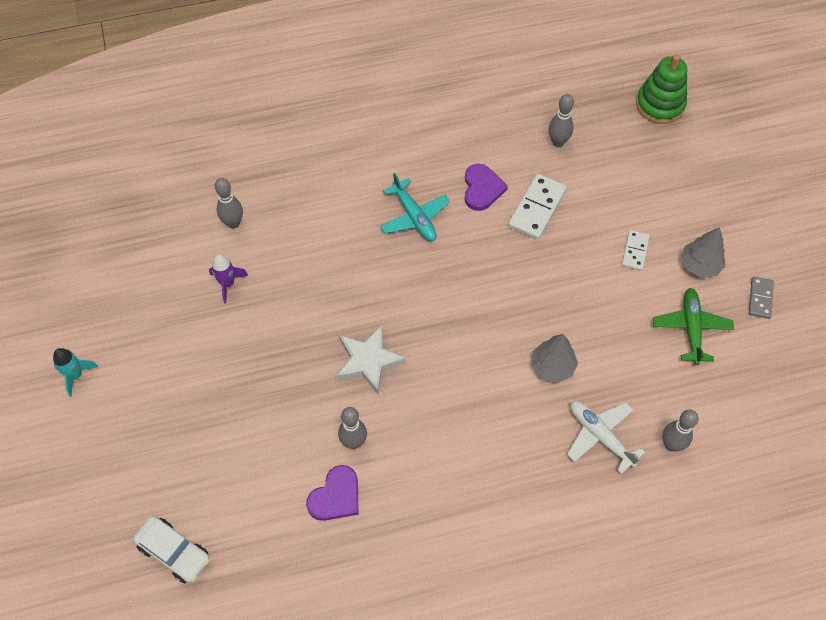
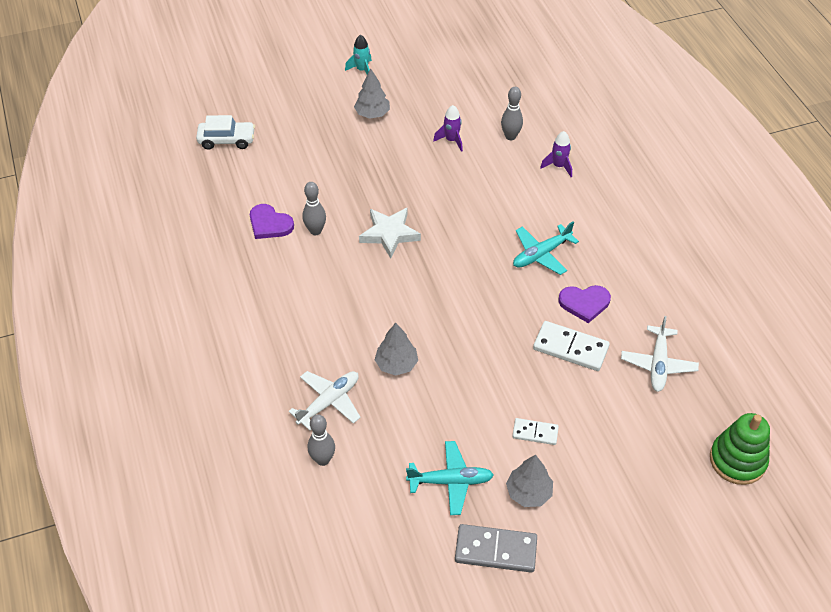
camera: 85 degrees right, 10 degrees down
white car [133,516,210,583] -> white car turned 120 degrees counterclockwise [196,115,255,150]
grey bowling pin [549,94,574,147] -> white plane [621,316,699,392]
green plane [653,288,734,365] -> turquoise plane [406,441,494,515]
grey domino [749,277,774,319] -> grey domino [455,524,537,573], size x1.68
none -> grey tree [354,69,390,119]
none -> purple rocket [540,131,572,177]

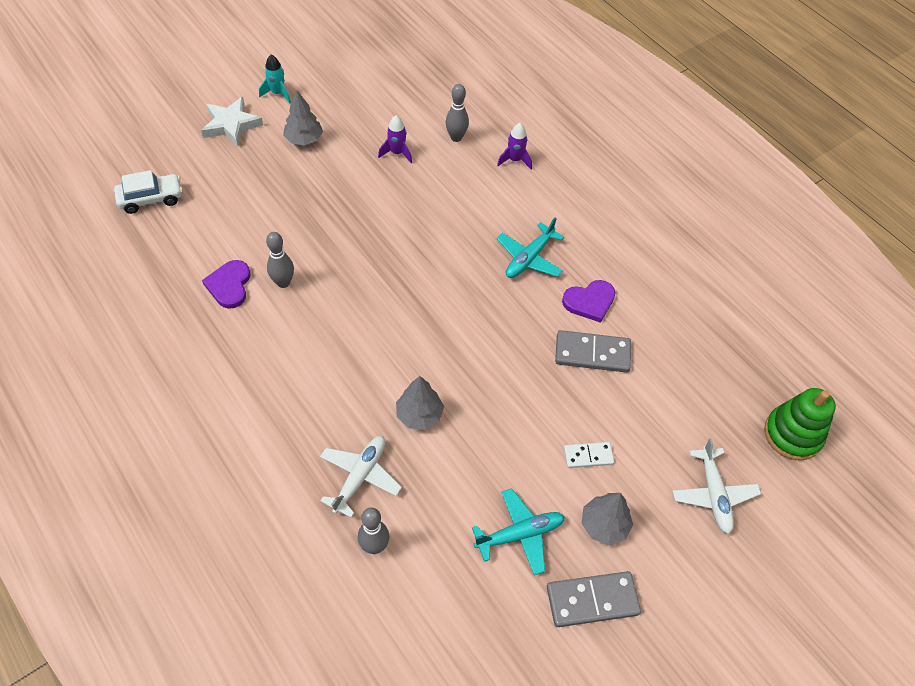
camera: 20 degrees left, 5 degrees up
purple heart [250,204,294,239] -> purple heart turned 75 degrees clockwise [202,260,251,309]
white star [359,208,421,259] -> white star moved to [201,97,263,146]
white domino [533,321,610,371] -> grey domino [555,330,631,373]
white plane [621,316,699,392] -> white plane moved to [673,438,761,534]

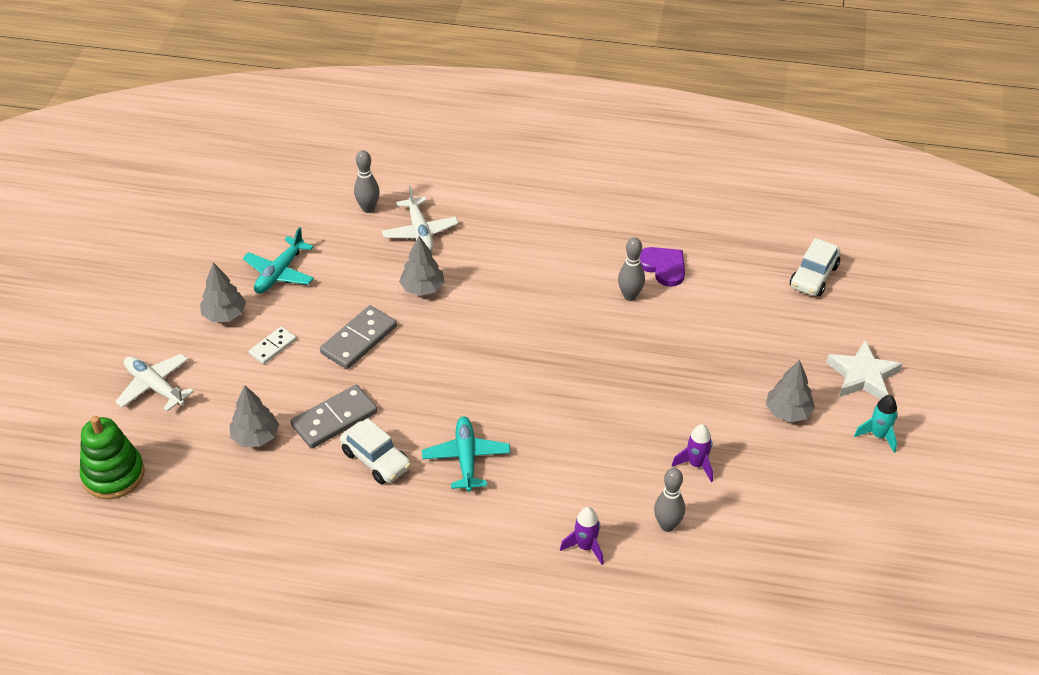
camera: 140 degrees right, 10 degrees down
grey domino [547,571,641,627] -> grey domino moved to [320,305,397,369]
purple heart [562,280,616,323] -> white car [340,418,411,484]
none -> grey tree [229,385,279,447]

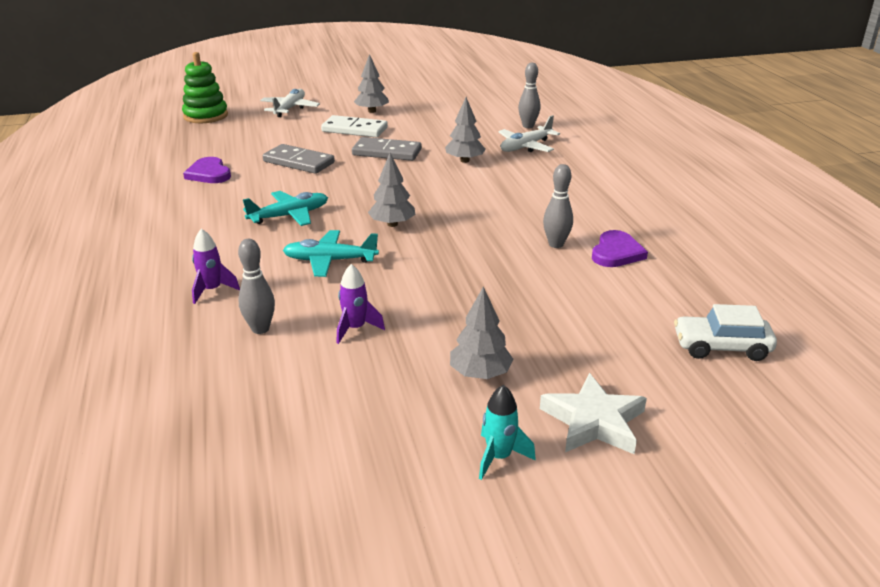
camera: 65 degrees right, 15 degrees down
grey tree [229,385,279,447] -> grey tree moved to [368,153,416,227]
turquoise plane [243,227,314,293] -> turquoise plane moved to [283,230,379,277]
white domino [249,326,297,364] -> white domino [321,115,388,138], size x1.68
white car [340,418,411,484] -> none
none -> purple heart [183,157,231,183]

